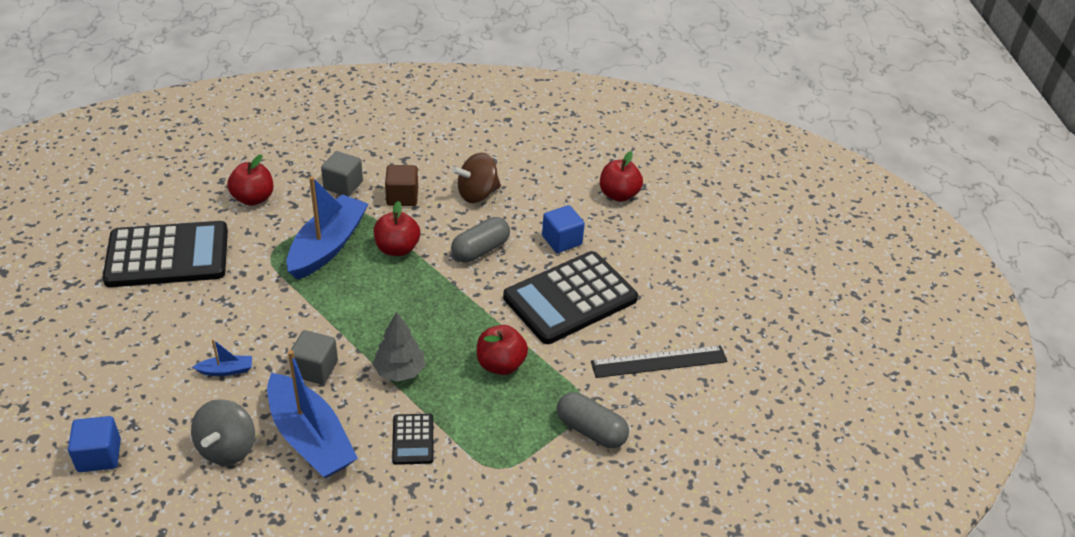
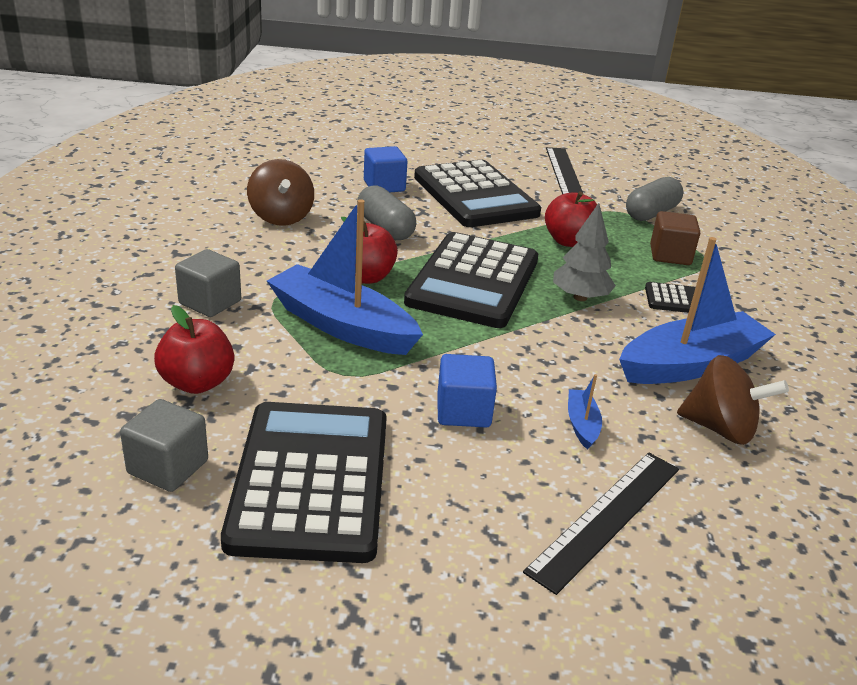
camera: 80 degrees left, 10 degrees down
blue cube [68,416,121,472] -> blue cube moved to [437,354,497,427]
grey spinning top [191,399,255,465] -> brown spinning top [677,355,789,445]
grey cube [288,330,338,385] -> grey cube moved to [120,399,208,492]
brown cube [385,165,418,206] -> brown cube moved to [650,211,700,265]
red apple [600,151,643,202] -> none
none -> black calculator [404,232,538,328]
none -> black ruler [523,452,679,595]

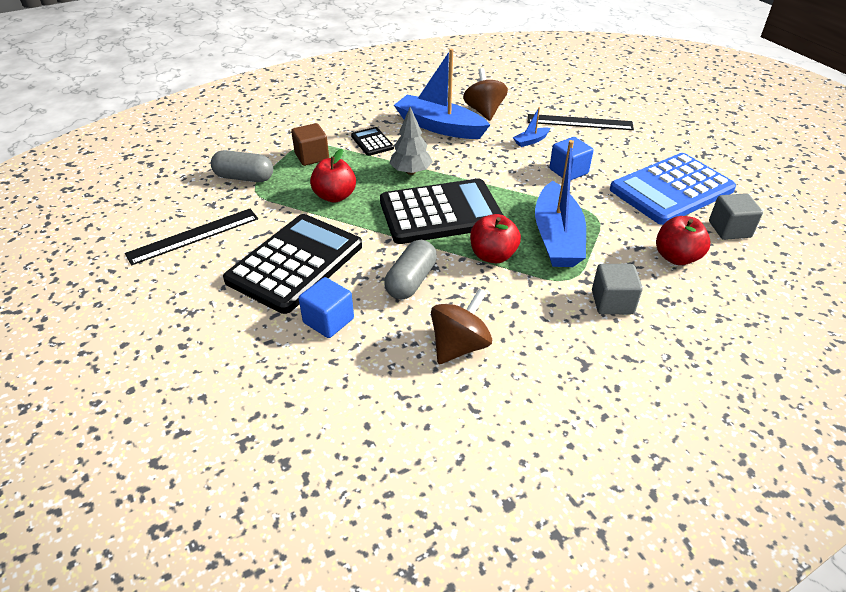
camera: 120 degrees left, 10 degrees up
black calculator [221,402,387,563] -> blue calculator [610,153,736,225]

